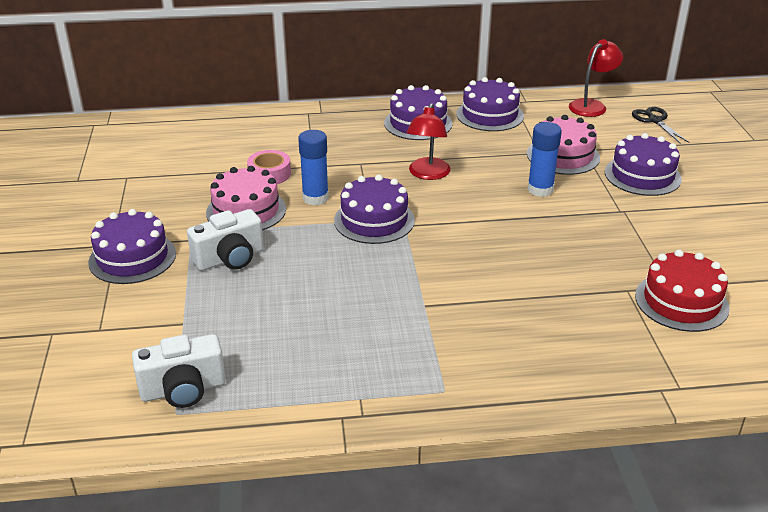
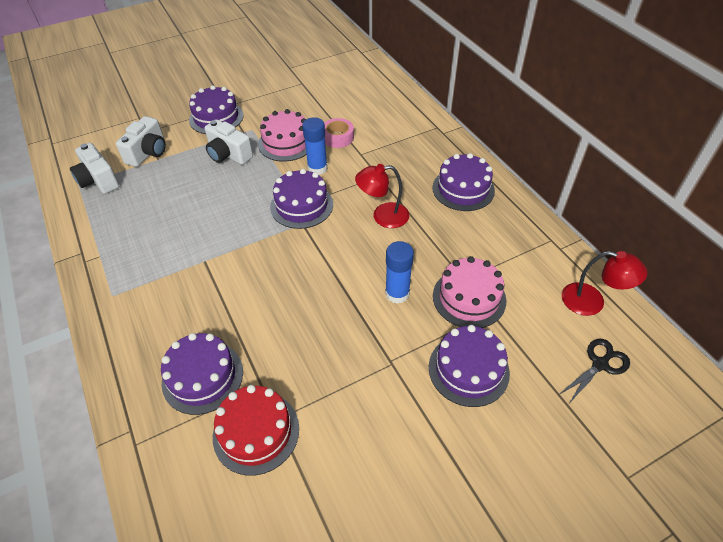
camera: 70 degrees right, 15 degrees up
purple cake [456,77,524,131] -> purple cake moved to [161,333,243,415]
none -> white camera [116,116,166,167]

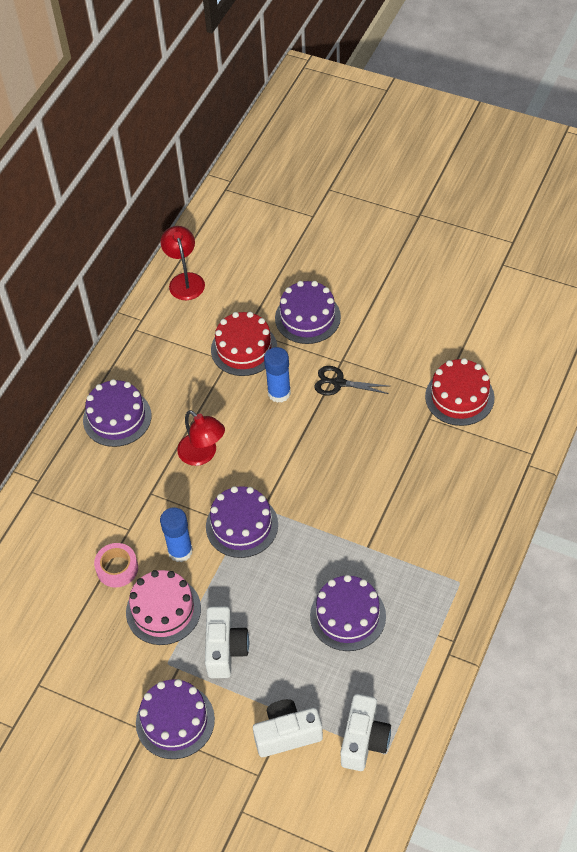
camera: 125 degrees left, 5 degrees up
purple cake [161,333,243,415] -> purple cake moved to [310,575,386,651]
pink cake [433,256,507,328] -> red cake [211,312,277,376]
black scissors [559,339,630,403] -> black scissors moved to [314,366,389,395]

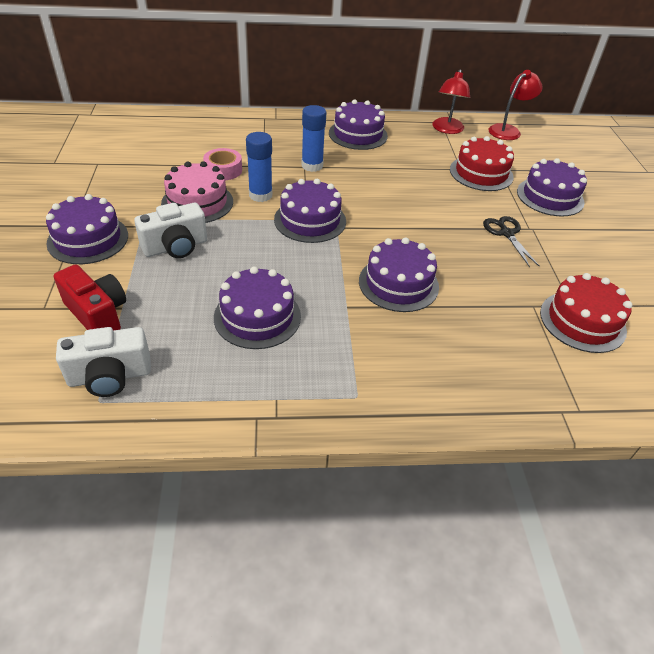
camera: 55 degrees right, 10 degrees down
red lamp [177,410,225,466] -> red lamp moved to [433,69,470,134]
white camera [253,699,323,757] -> red camera [54,264,126,330]
blue glue stick [264,347,291,403] -> blue glue stick moved to [301,105,326,172]
none -> purple cake [359,237,439,312]

